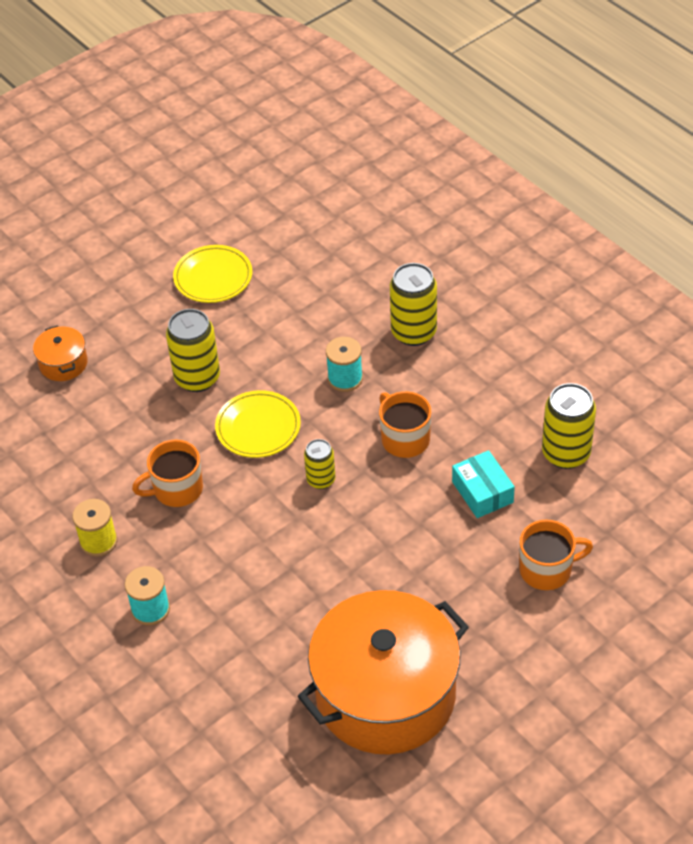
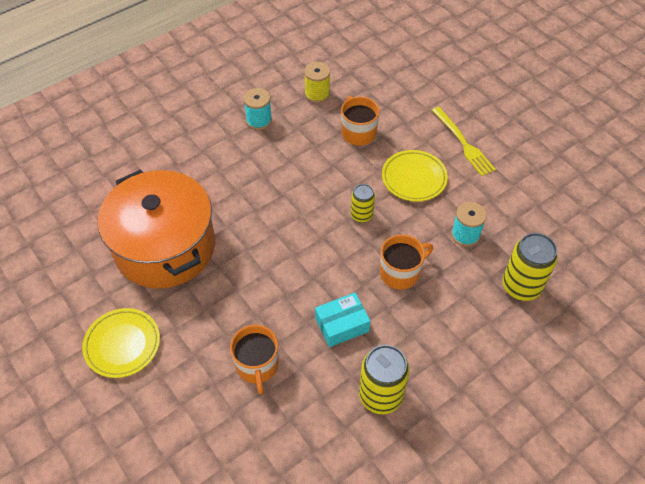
camera: 90 degrees right, 5 degrees up
orange pot [33,325,88,381] -> none
yellow can [166,309,220,392] -> yellow fork [432,107,496,176]
yellow plate [173,245,252,303] -> yellow plate moved to [82,308,160,378]

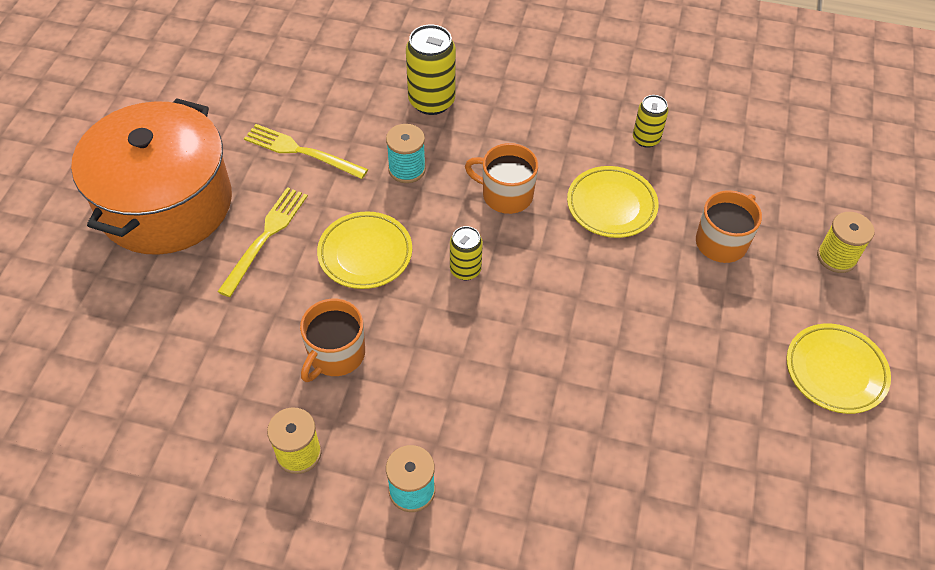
camera: 130 degrees left, 0 degrees up
orange pot [98,169,215,289] -> orange pot moved to [71,98,232,255]
turquoise box [315,293,371,347] -> yellow plate [567,166,659,238]
yellow can [359,345,410,414] -> yellow can [633,95,668,148], size x0.59
none -> yellow fork [244,124,368,179]
none -> yellow spool [817,212,874,273]

